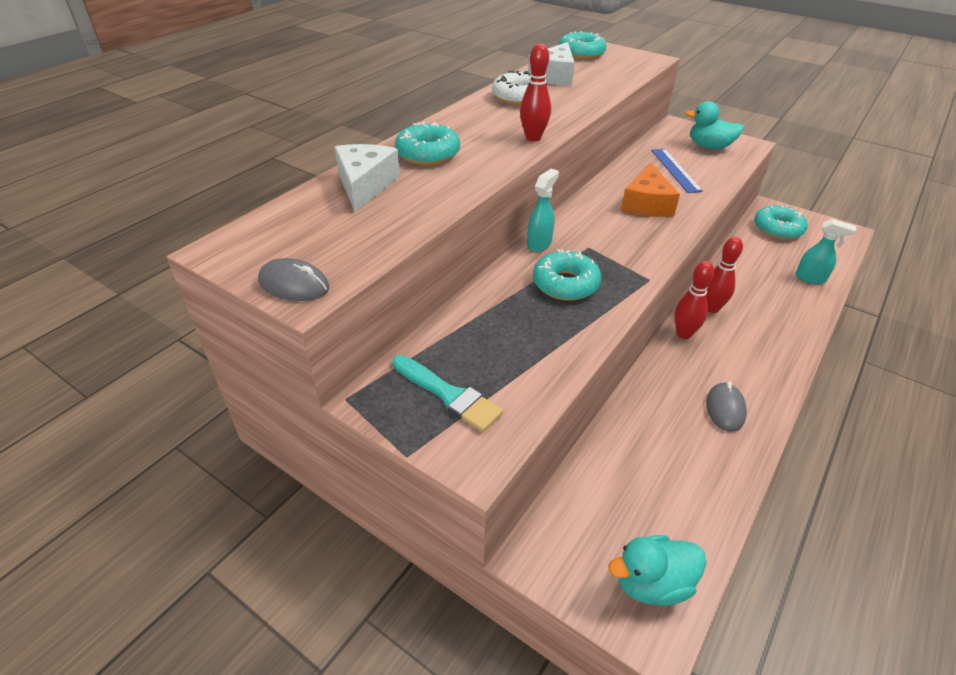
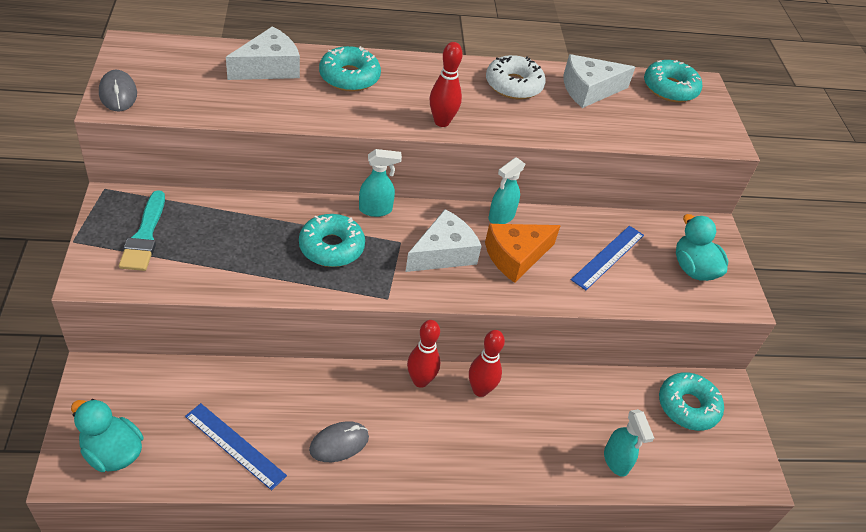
camera: 45 degrees right, 5 degrees up
none -> blue ruler [185,403,287,490]
none -> white cheese [406,209,482,272]
none -> turquoise spray bottle [488,157,526,224]

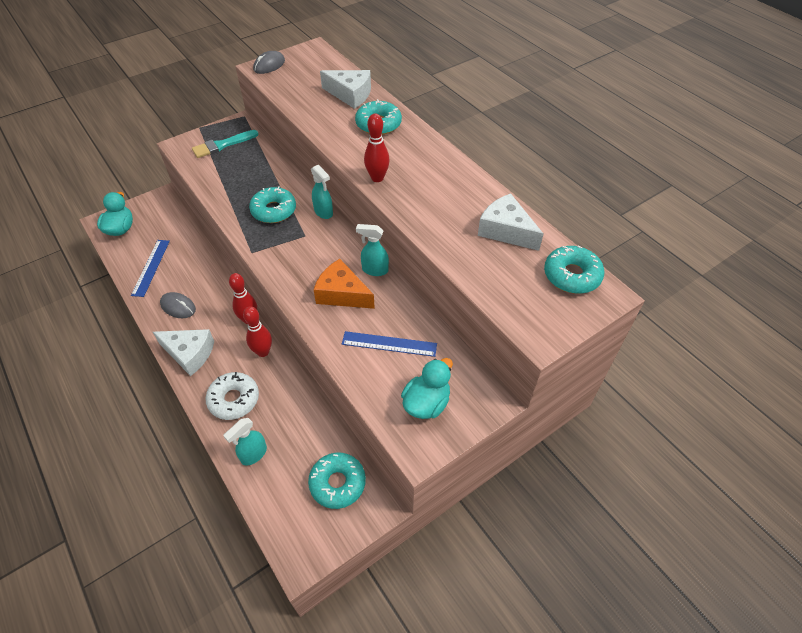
camera: 65 degrees right, 5 degrees up
white cheese [406,209,482,272] -> white cheese moved to [153,329,214,376]
white donut [486,55,545,99] -> white donut moved to [205,372,259,420]

